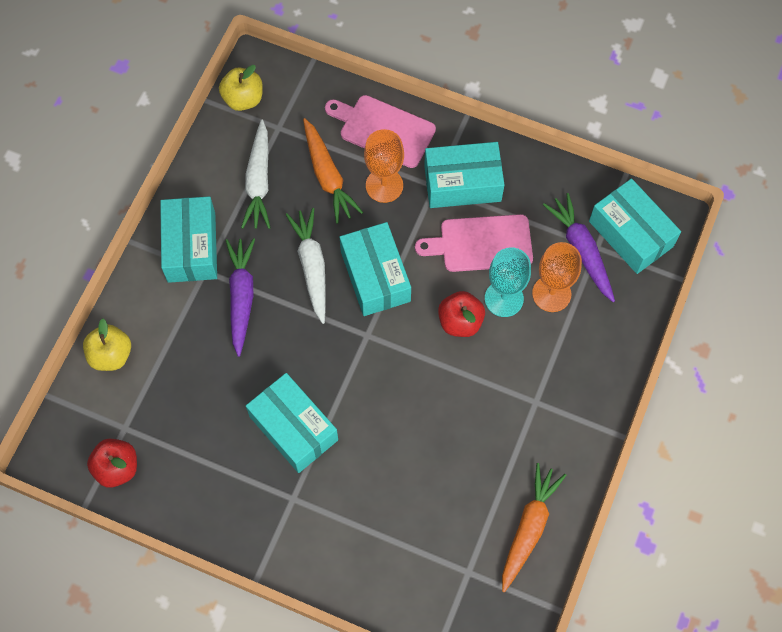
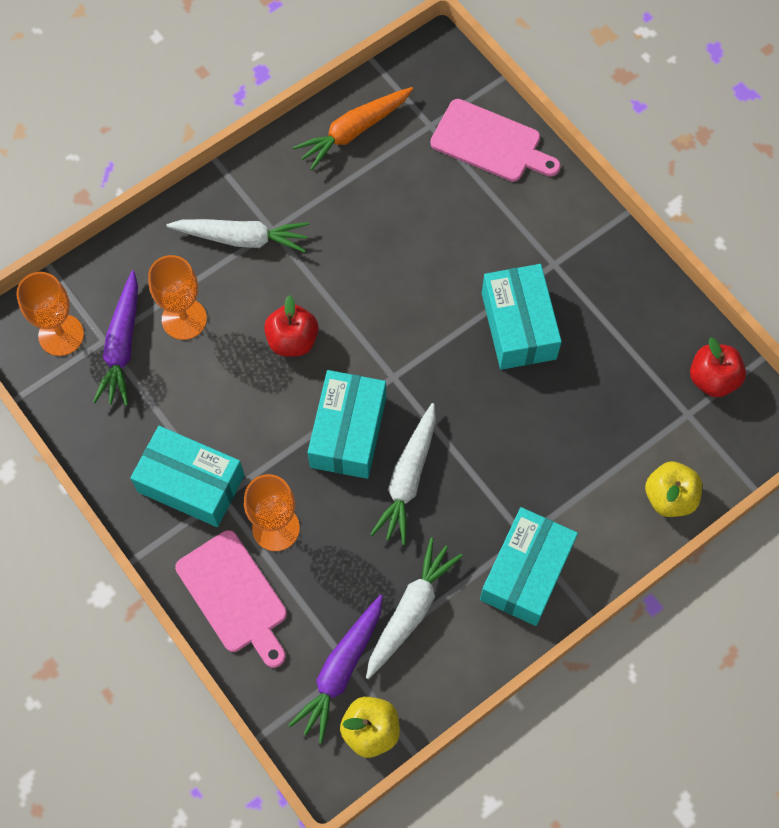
camera: 150 degrees left, 0 degrees up
purple carrot [225,238,255,357] -> purple carrot moved to [289,595,383,743]
orange carrot [303,118,363,223] -> none
pink cutting board [415,214,533,272] -> pink cutting board moved to [430,99,561,182]
turquoise goblet [485,247,531,317] -> none
turquoise box [589,178,681,274] -> orange goblet [16,272,84,356]
none -> white carrot [166,219,309,253]

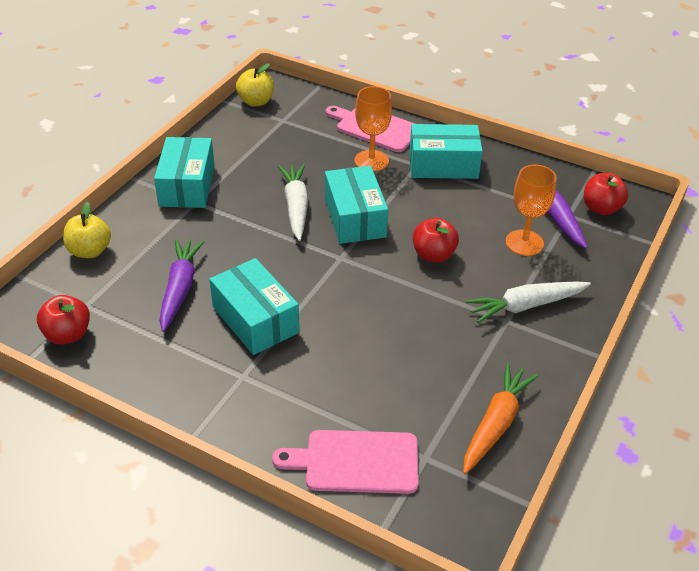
camera: 155 degrees right, 25 degrees down
orange goblet [16,272,84,356] -> red apple [584,173,629,215]
purple carrot [289,595,383,743] -> purple carrot moved to [159,239,205,332]
white carrot [366,538,463,679] -> none

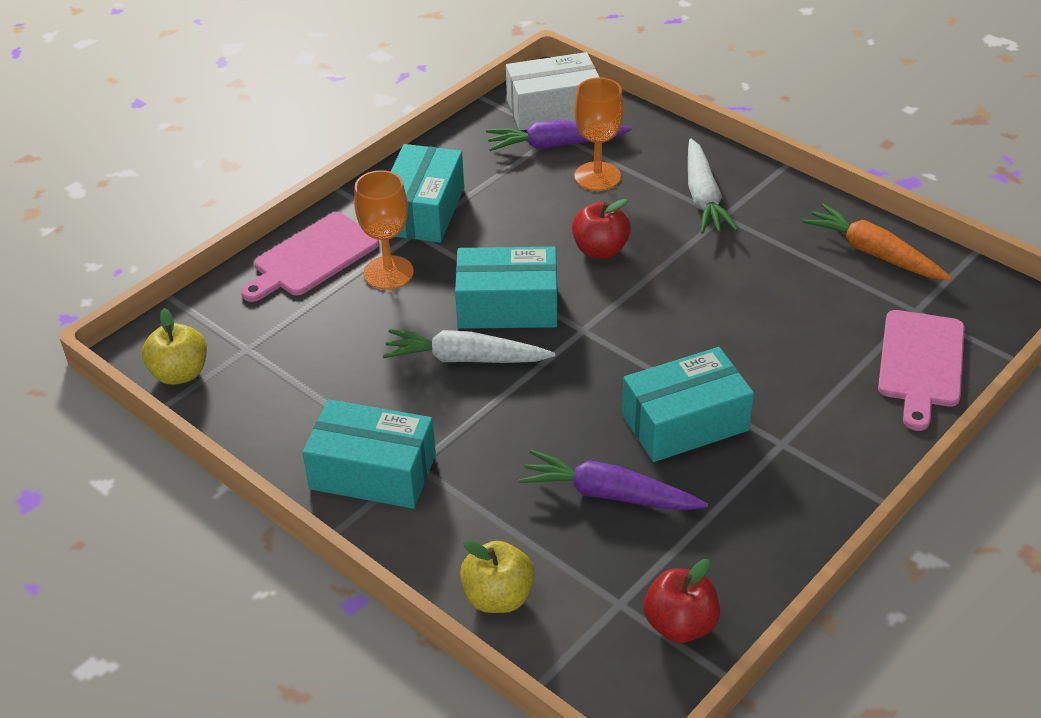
camera: 75 degrees left, 0 degrees up
red apple [584,173,629,215] -> white box [506,52,599,131]

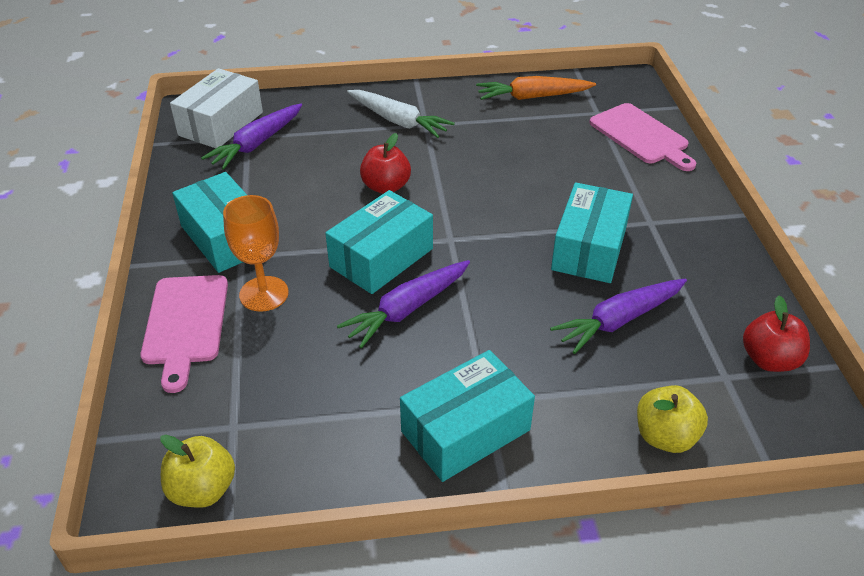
camera: 50 degrees left, 0 degrees up
white carrot [382,329,555,363] -> purple carrot [337,260,470,348]
orange goblet [574,77,623,191] -> none

